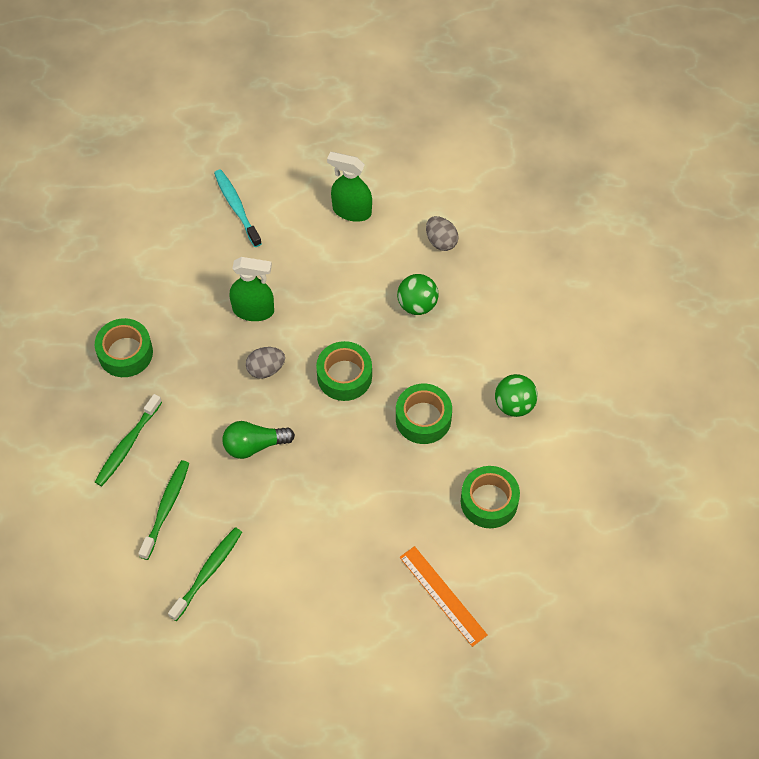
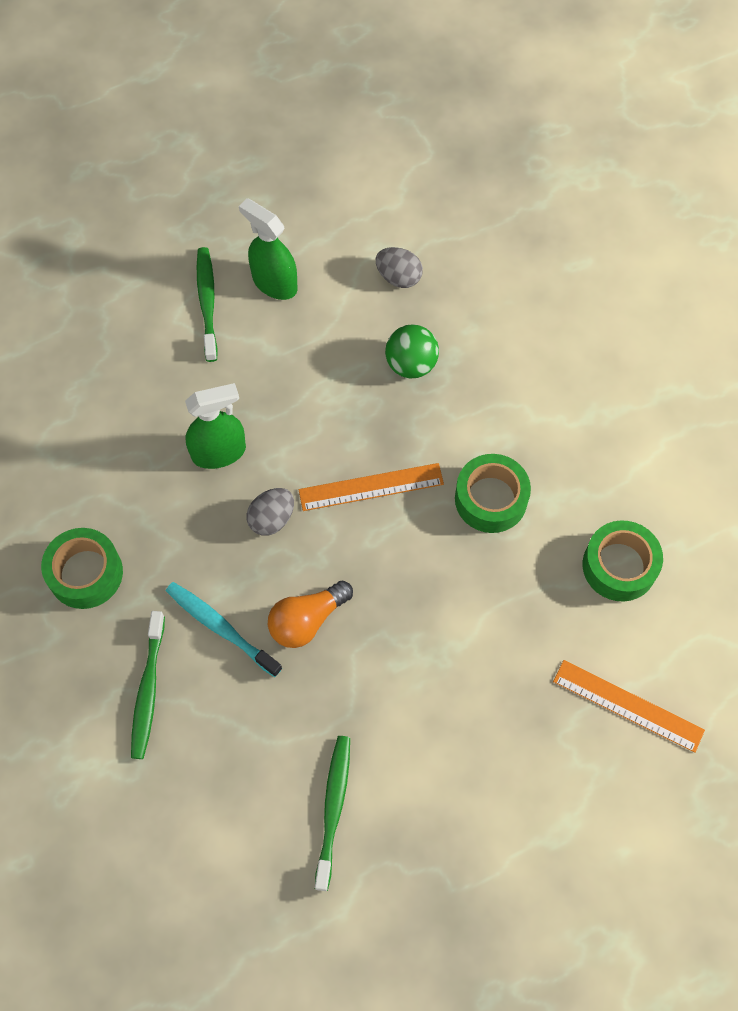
camera: 25 degrees left, 5 degrees up
green toothbrush [138,460,189,560] -> green toothbrush moved to [197,247,218,362]
turquoise toothbrush [214,169,262,247] -> turquoise toothbrush moved to [166,582,282,677]
green light bulb [222,421,295,459] -> orange light bulb [268,581,353,648]
green tape [316,341,372,401] -> orange ruler [298,463,444,511]
green spray bottle [327,152,372,222] -> green spray bottle turned 45 degrees clockwise [239,198,298,300]
green ball [495,374,538,417] -> none

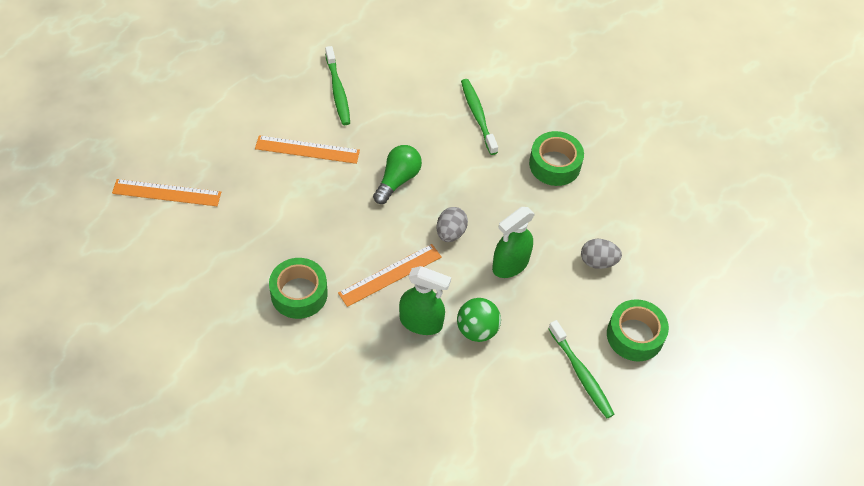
camera: 155 degrees right, 10 degrees down
turquoise toothbrush [166,582,282,677] -> none
green spray bottle [239,198,298,300] -> green spray bottle moved to [399,266,451,335]
orange light bulb [268,581,353,648] -> green light bulb [373,145,422,204]
grey egg [376,247,423,288] -> grey egg moved to [581,239,622,269]
green ball [385,325,439,378] -> green ball moved to [457,298,501,342]
green tape [583,520,663,602] -> green tape moved to [607,299,669,362]
none -> orange ruler [255,135,360,164]

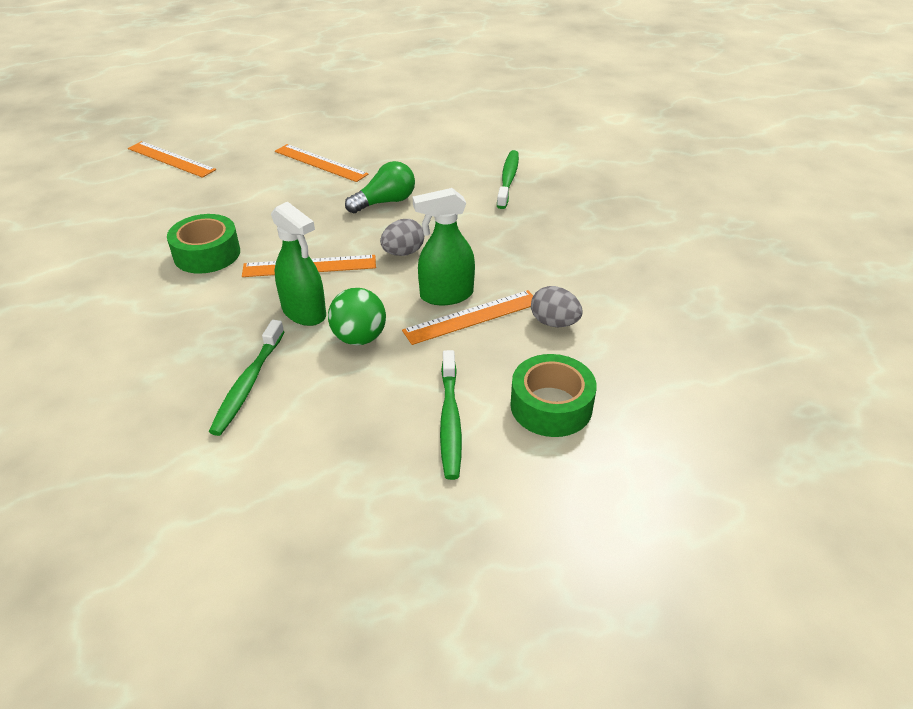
camera: 30 degrees right, 15 degrees down
green toothbrush [325,46,350,125] -> green toothbrush moved to [209,320,284,436]
green tape [529,131,584,186] -> none
none -> orange ruler [402,290,533,345]

